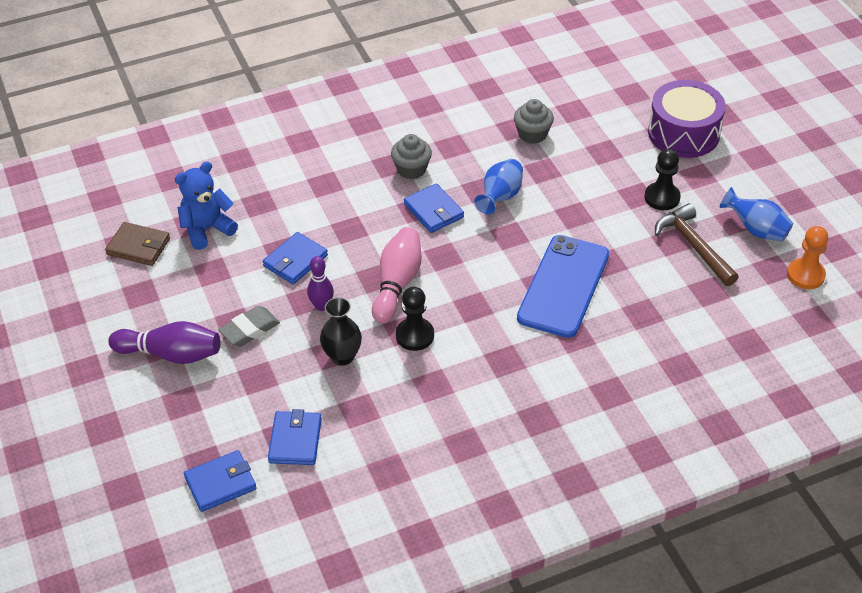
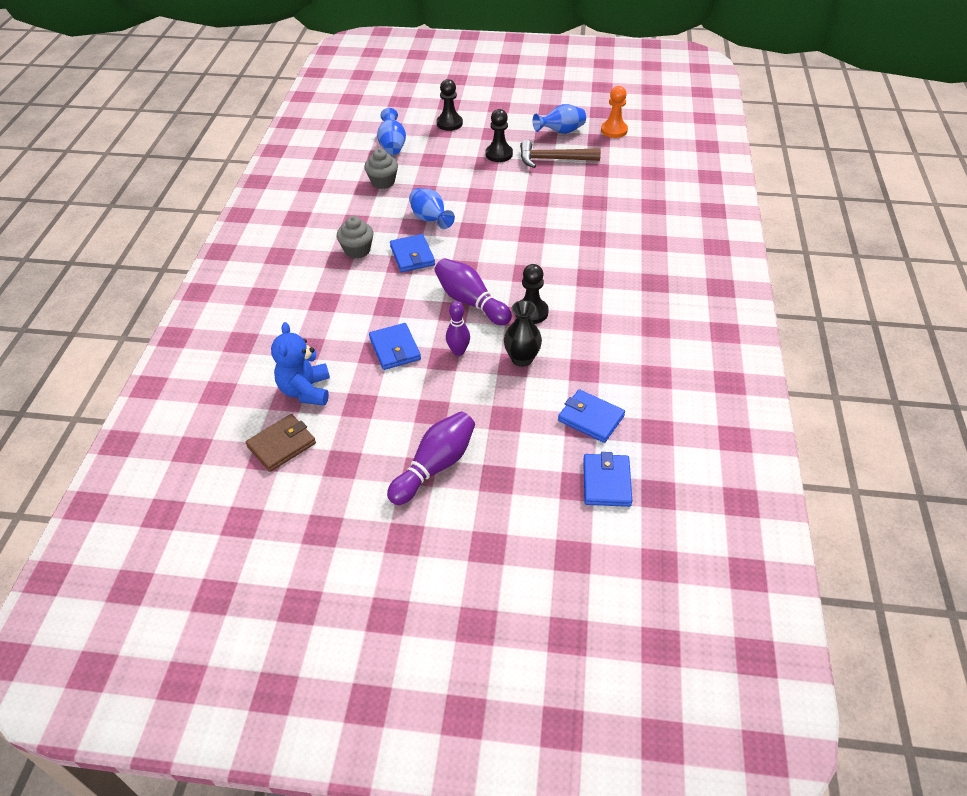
camera: 60 degrees left, 0 degrees up
grey eraser [218,306,280,347] -> none
pink bowling pin [372,227,422,324] -> purple bowling pin [435,258,512,325]
blue wallet [404,183,464,233] -> blue wallet turned 75 degrees clockwise [390,234,435,272]
blue phone [517,235,609,338] -> none
purple drum [648,80,726,158] -> black pawn [437,79,463,131]
none -> blue vase [377,108,406,155]

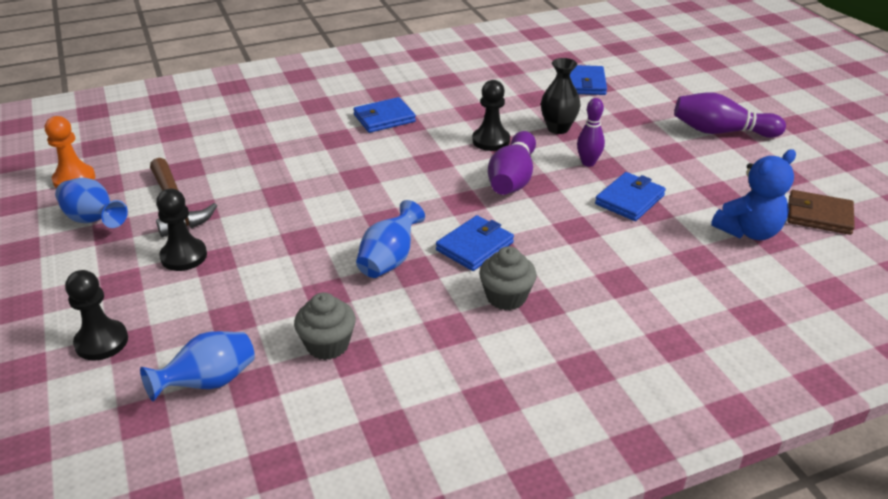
camera: 120 degrees left, 10 degrees down
blue wallet [583,452,632,507] -> blue wallet moved to [353,97,416,133]

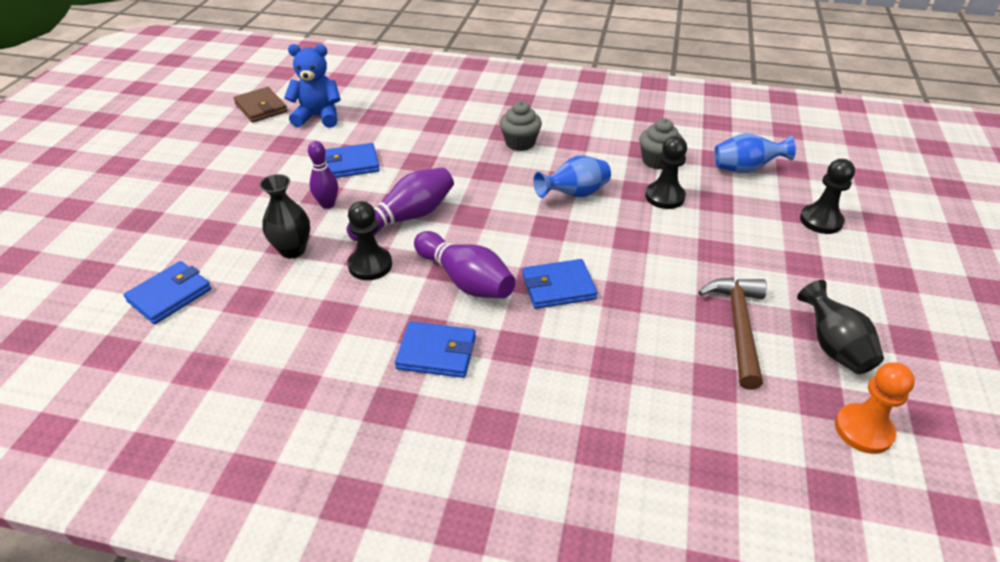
camera: 145 degrees left, 5 degrees up
blue vase [55,178,128,228] -> black vase [797,280,884,374]
black pawn [156,189,207,271] -> black pawn moved to [645,136,687,209]
blue wallet [436,215,514,271] -> blue wallet moved to [522,259,597,309]
purple bowling pin [674,92,786,138] -> purple bowling pin moved to [414,231,516,298]

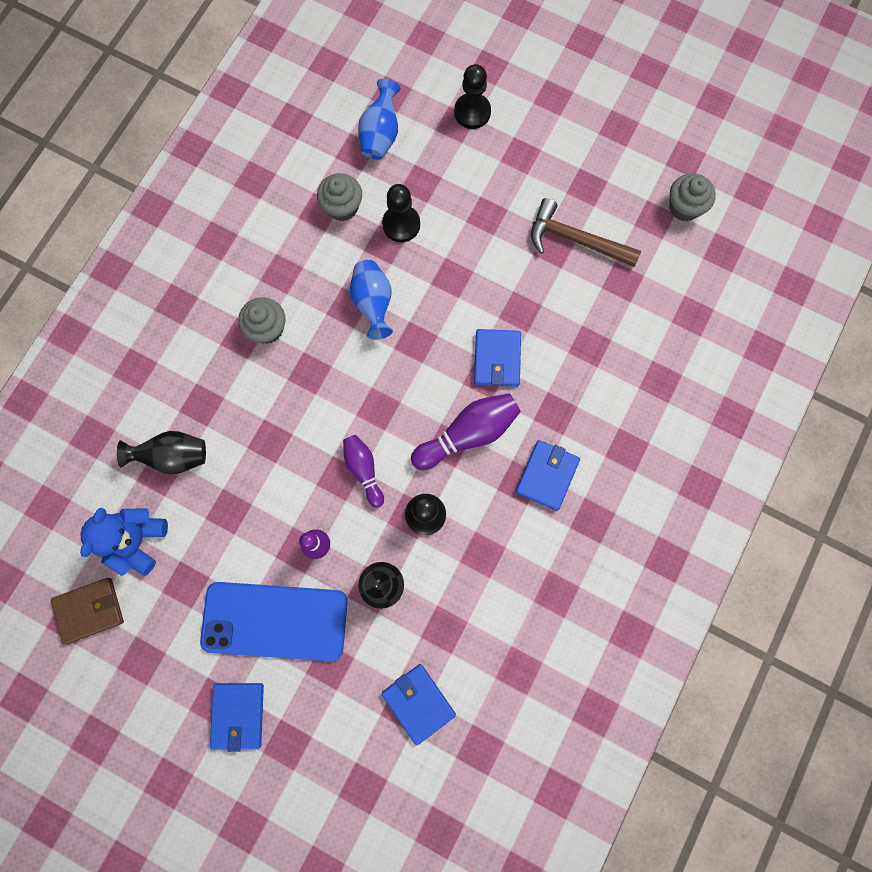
camera: 75 degrees left, 35 degrees up
blue wallet [325,143,380,178] -> blue wallet moved to [210,683,264,752]
purple bowling pin [347,167,454,241] -> purple bowling pin [343,435,384,508], size x0.63
black vase [797,280,884,374] -> black vase moved to [117,431,206,474]
orange pawn [835,362,915,454] -> grey cupcake [669,173,716,221]
none -> blue phone [200,582,348,662]

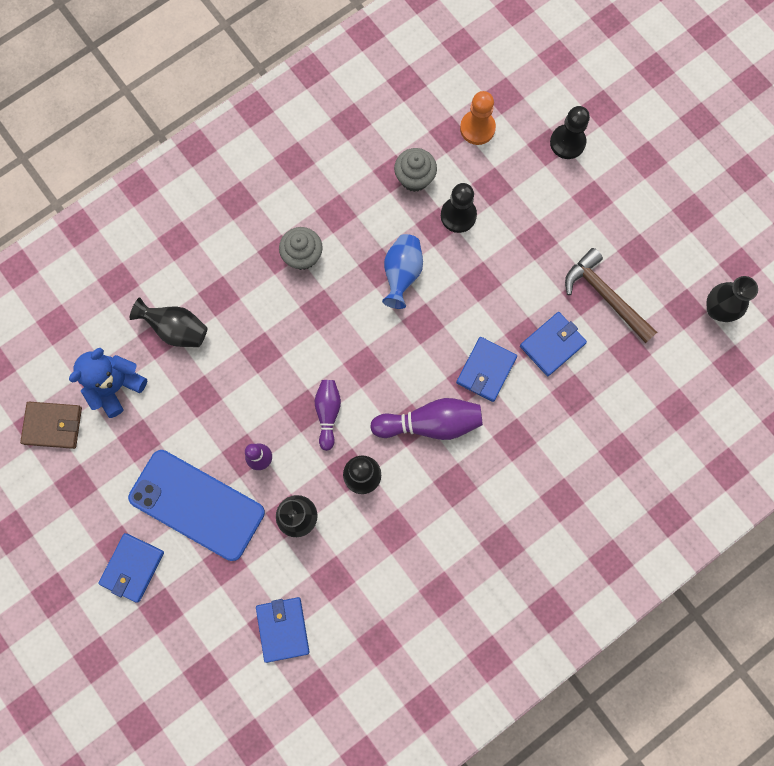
camera: 25 degrees right, 0 degrees up
blue vase [358,79,401,160] -> orange pawn [460,91,496,145]
blue wallet [516,440,580,511] -> blue wallet moved to [520,312,587,376]
grey cupcake [669,173,716,221] -> black vase [706,276,758,322]

